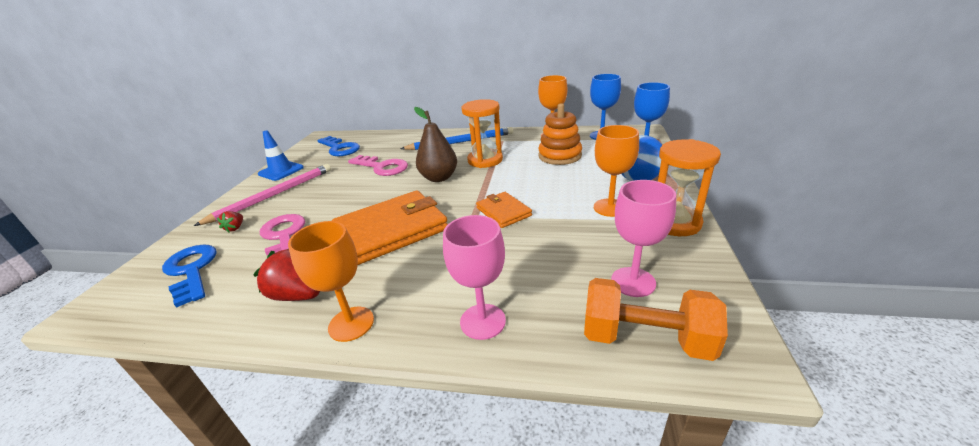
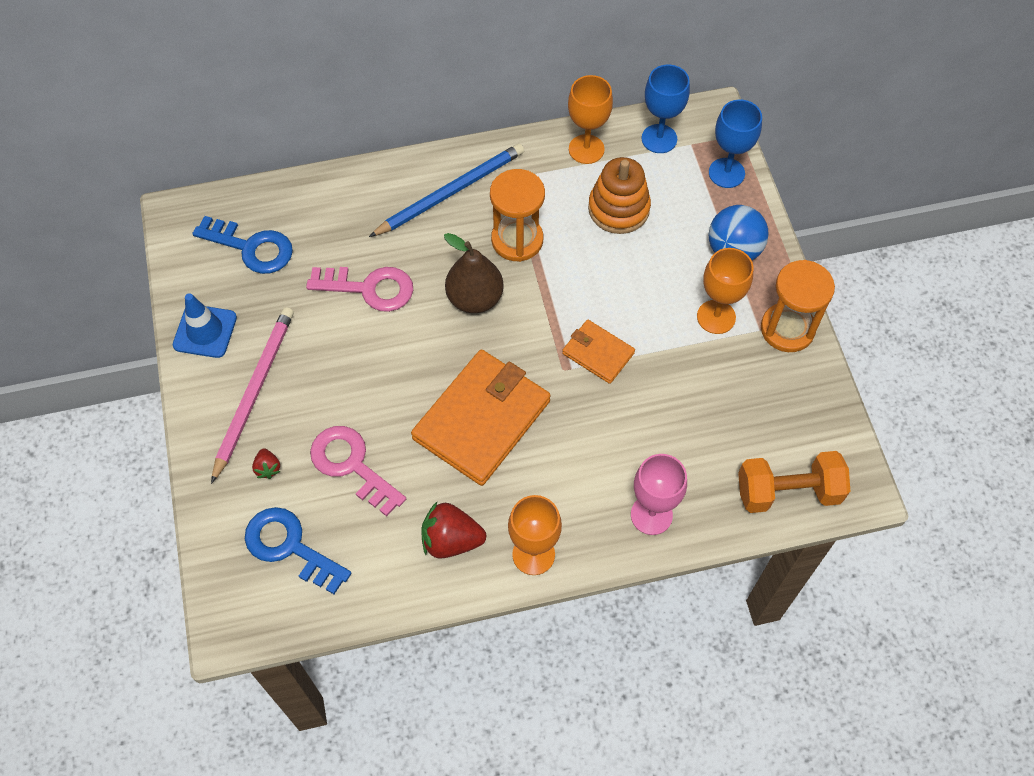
camera: 25 degrees left, 30 degrees up
pink goblet [611,180,676,297] -> none

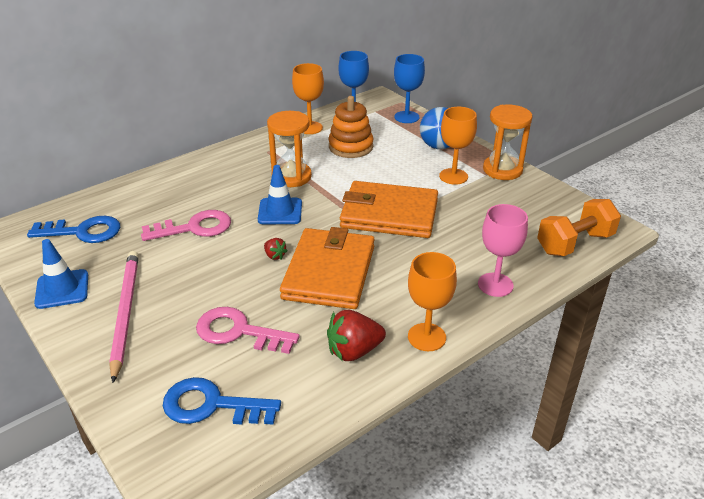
camera: 25 degrees left, 25 degrees down
red strawberry [252,448,281,479] -> red strawberry moved to [264,238,287,260]
blue pencil [369,144,524,237] -> none
brown pear [444,233,504,313] -> blue traffic cone [258,165,302,225]
orange wallet [562,320,635,384] -> orange wallet [340,181,438,238], size x1.93

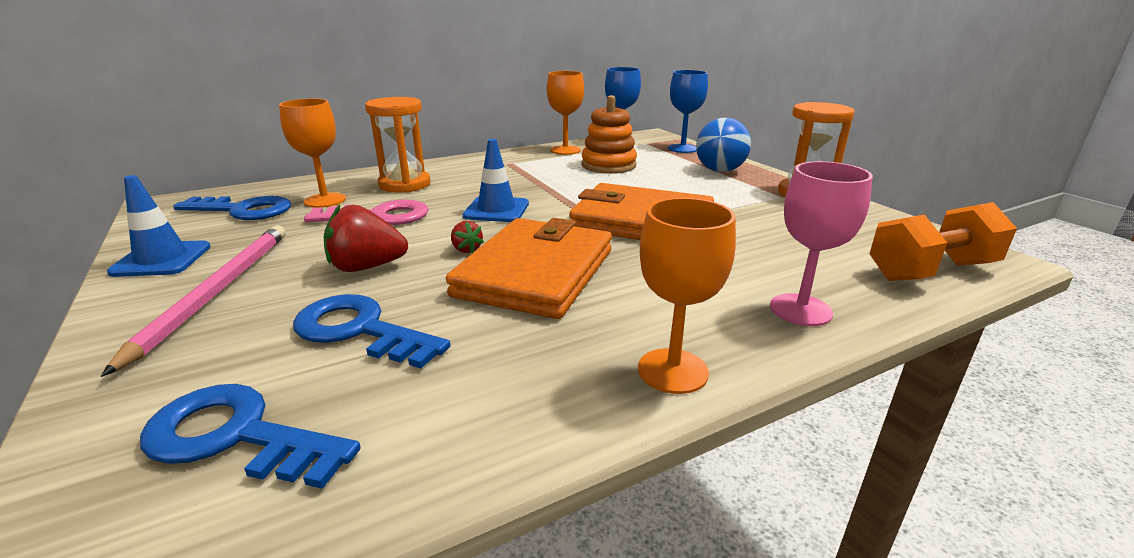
camera: 10 degrees right, 10 degrees down
pink key [196,307,300,354] -> blue key [293,294,451,369]
orange hourglass [267,111,312,187] -> orange hourglass moved to [365,97,431,193]
red strawberry [327,310,386,361] -> red strawberry moved to [324,205,408,272]
orange goblet [439,107,477,185] -> orange goblet moved to [279,99,346,208]

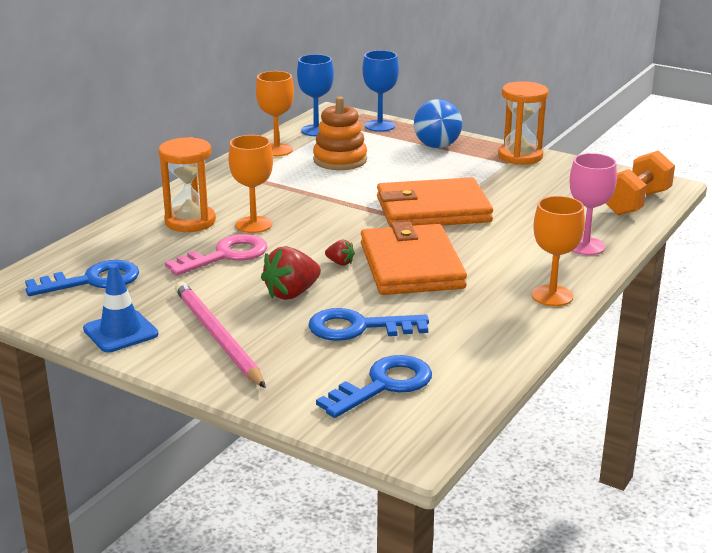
camera: 30 degrees left, 0 degrees up
blue key [140,384,361,489] -> blue key turned 150 degrees clockwise [316,355,432,418]
orange goblet [279,99,346,208] -> orange goblet moved to [228,135,273,233]
blue traffic cone [463,139,529,222] -> none

